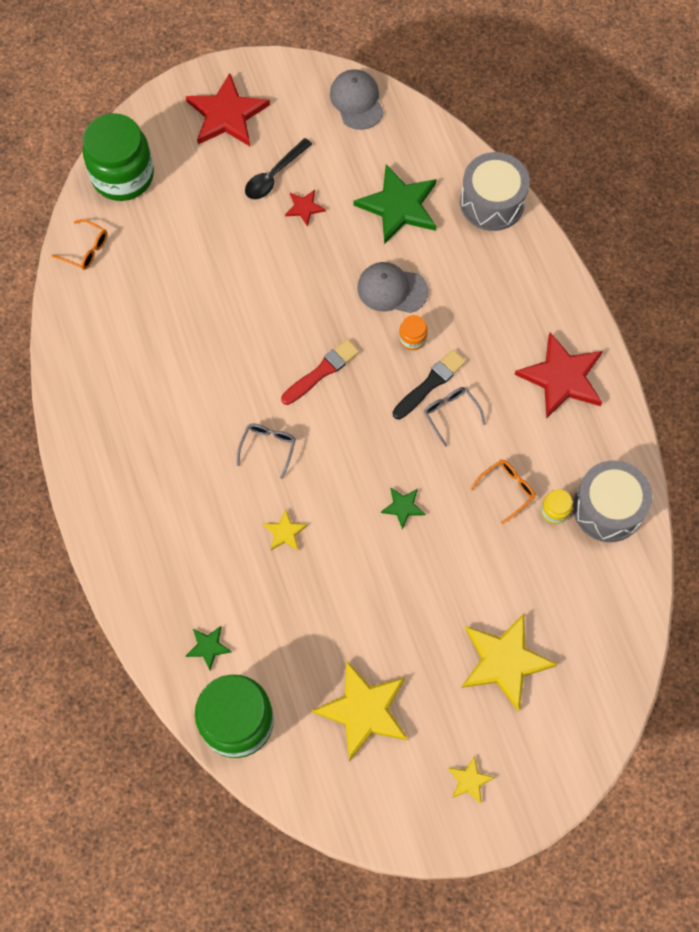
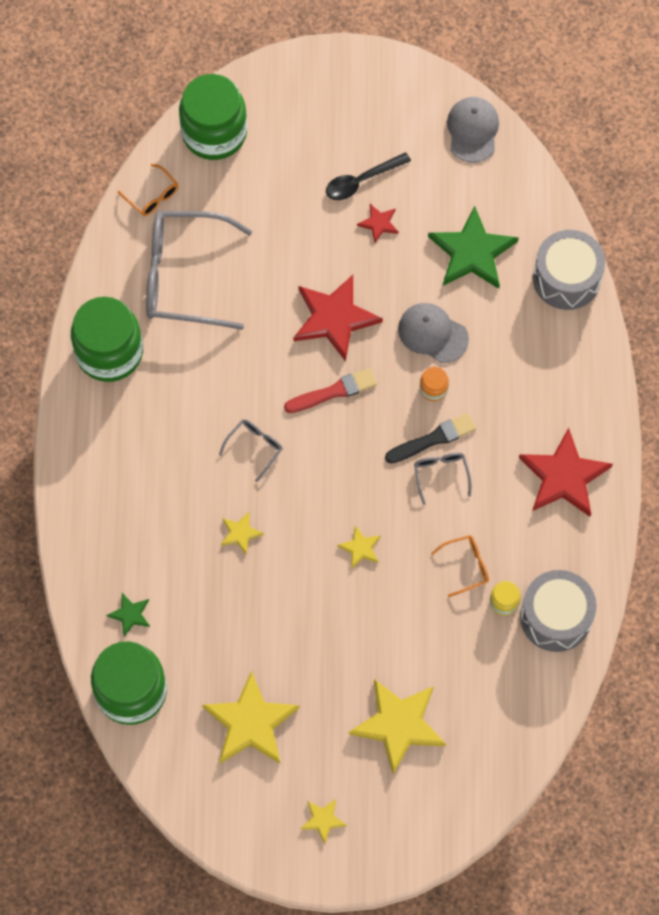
camera: 20 degrees right, 0 degrees up
red star [185,73,270,146] -> red star moved to [293,275,383,361]
green star [381,487,425,529] -> yellow star [337,525,381,568]
none -> green jar [71,297,143,382]
none -> grey glasses [146,211,252,330]

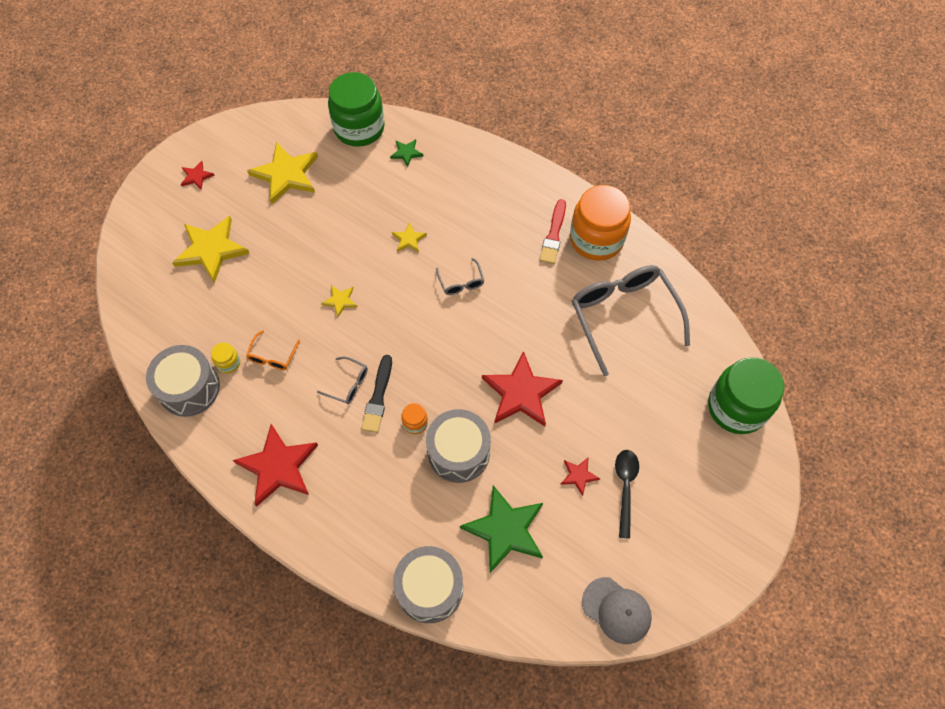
camera: 125 degrees right, 5 degrees down
green jar [71,297,143,382] -> orange jar [570,185,631,261]
orange glasses [118,164,178,216] -> none
grey glasses [146,211,252,330] -> grey glasses turned 60 degrees counterclockwise [571,265,690,376]
red brush [284,368,377,413] -> red brush moved to [539,199,566,264]
yellow star [300,799,347,844] -> red star [181,161,215,190]
grey cap [398,303,469,363] -> grey drum [426,409,491,483]

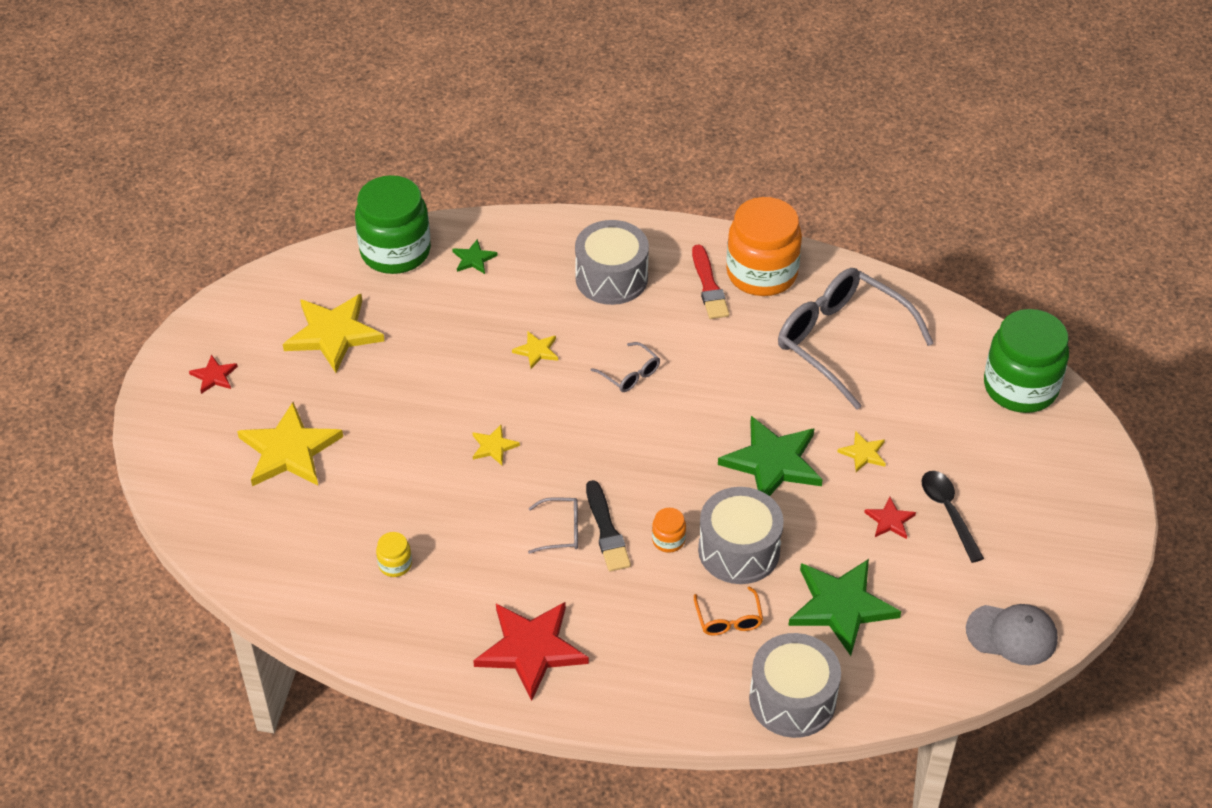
camera: 25 degrees left, 15 degrees down
grey drum [146,345,220,417] -> grey drum moved to [575,220,649,305]
orange glasses [246,330,300,370] -> orange glasses moved to [694,586,763,635]
red star [482,351,563,426] -> green star [718,416,823,496]
none -> yellow star [837,431,886,472]

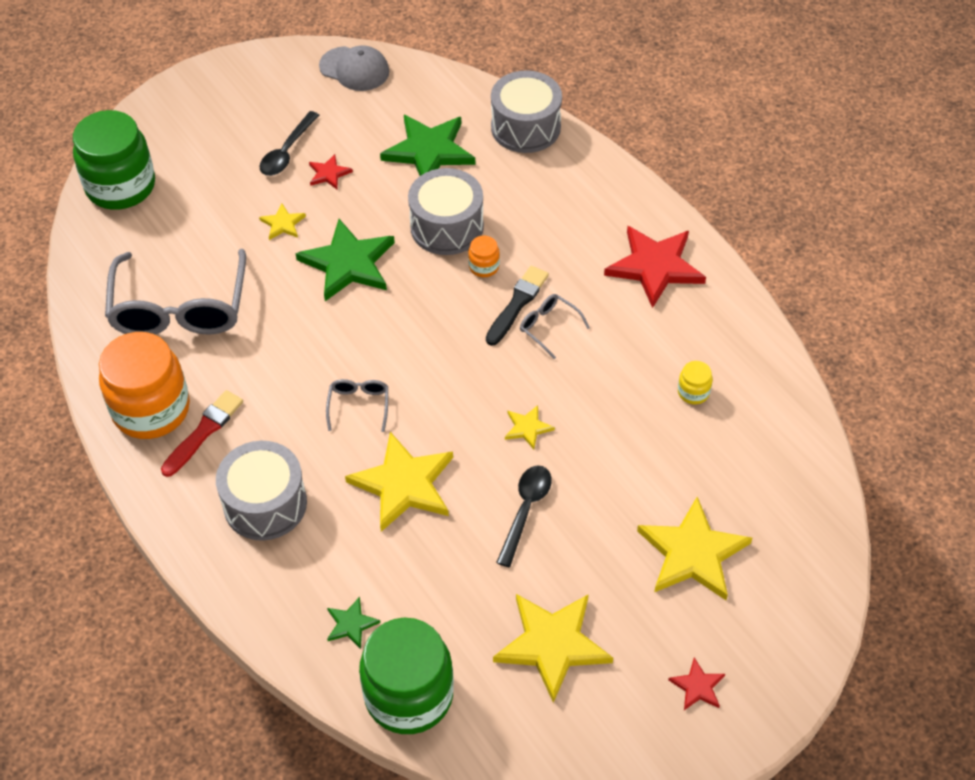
camera: 135 degrees left, 5 degrees up
yellow star [512,331,558,369] -> yellow star [345,432,453,532], size x2.12
orange glasses [694,586,763,635] -> none
grey cap [966,604,1058,665] -> grey cap turned 150 degrees clockwise [319,45,389,91]
none -> black spoon [496,465,552,567]

